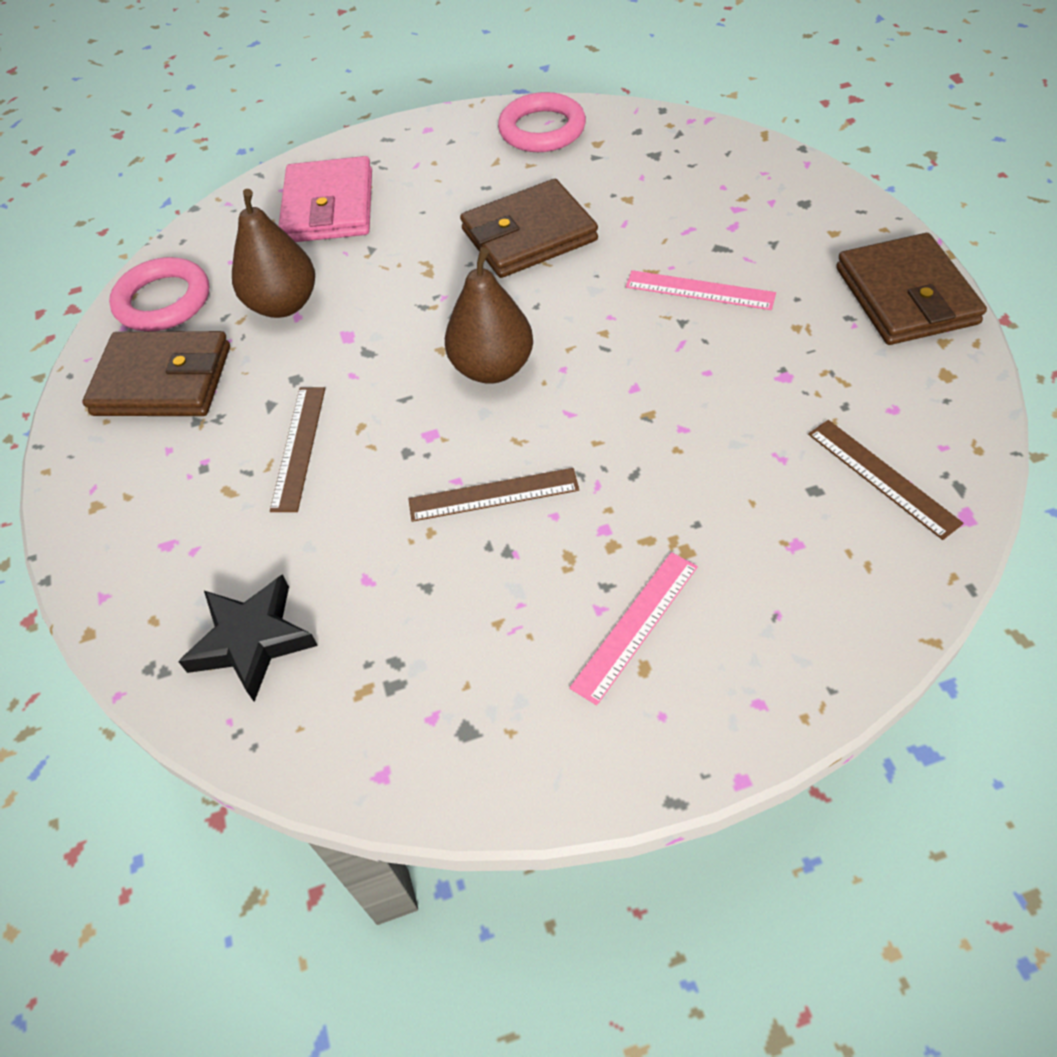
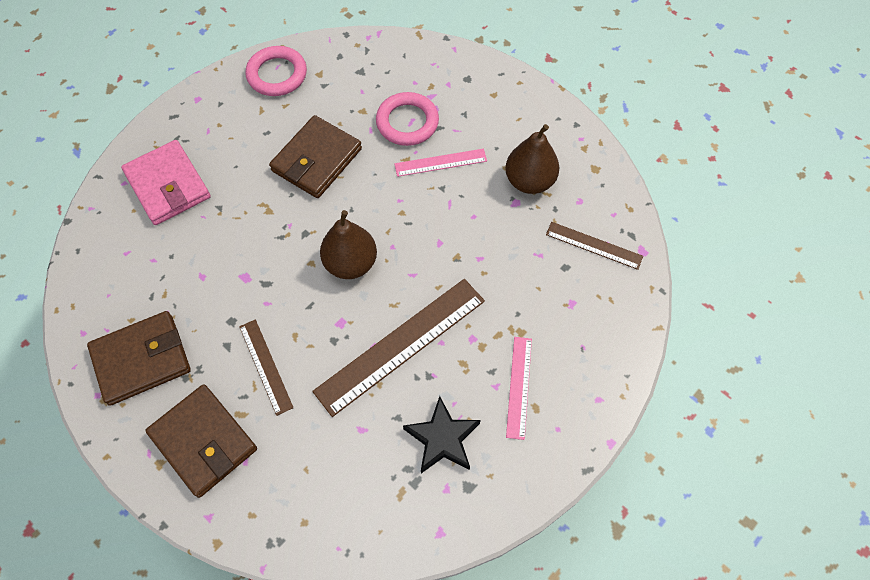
camera: 35 degrees left, 10 degrees up
pink ring [109,257,209,331] -> pink ring moved to [376,92,439,146]
black star [178,574,318,702] -> black star moved to [403,396,481,473]
brown pear [232,189,315,318] -> brown pear moved to [505,124,559,194]
brown ruler [409,468,579,522] -> brown ruler [312,279,485,417], size x1.87
brown wallet [836,233,987,345] -> brown wallet moved to [145,384,257,498]

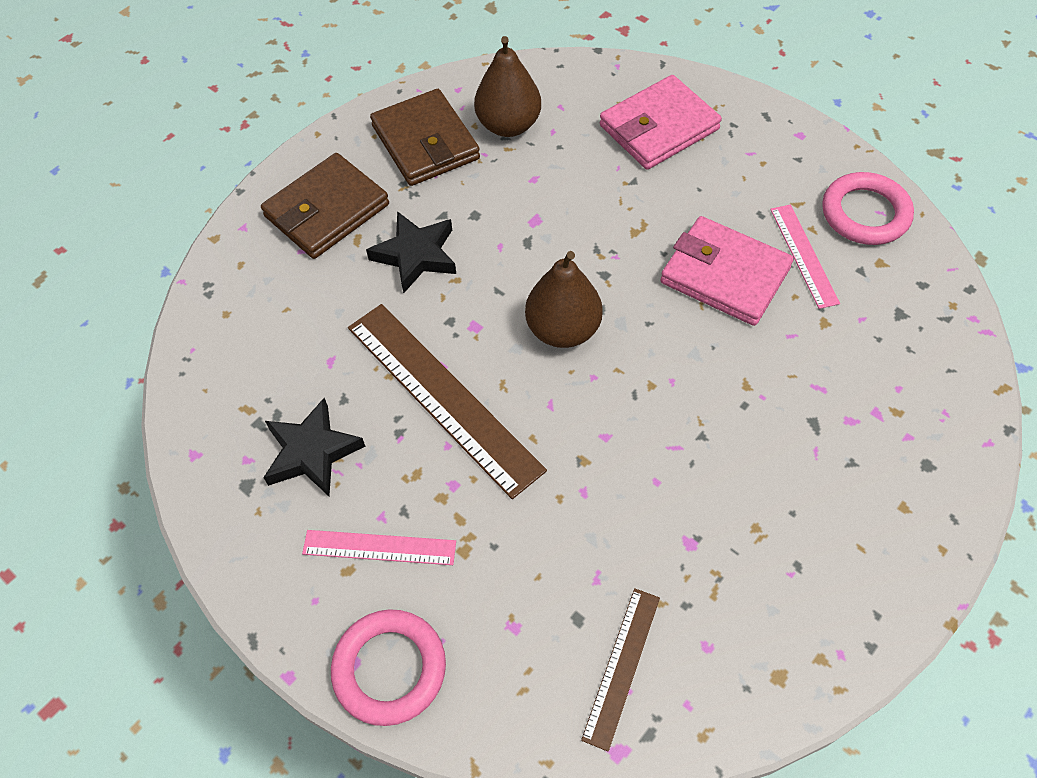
camera: 90 degrees right, 5 degrees down
brown ruler [239,319,294,416] -> black star [366,211,456,293]
brown wallet [269,115,362,198] -> pink wallet [660,216,794,326]
pink ring [376,92,439,146] -> pink ring moved to [331,609,446,726]
pink ruler [394,149,487,177] -> pink ruler moved to [770,205,840,309]
brown pear [505,124,559,194] -> brown pear moved to [474,36,541,137]

